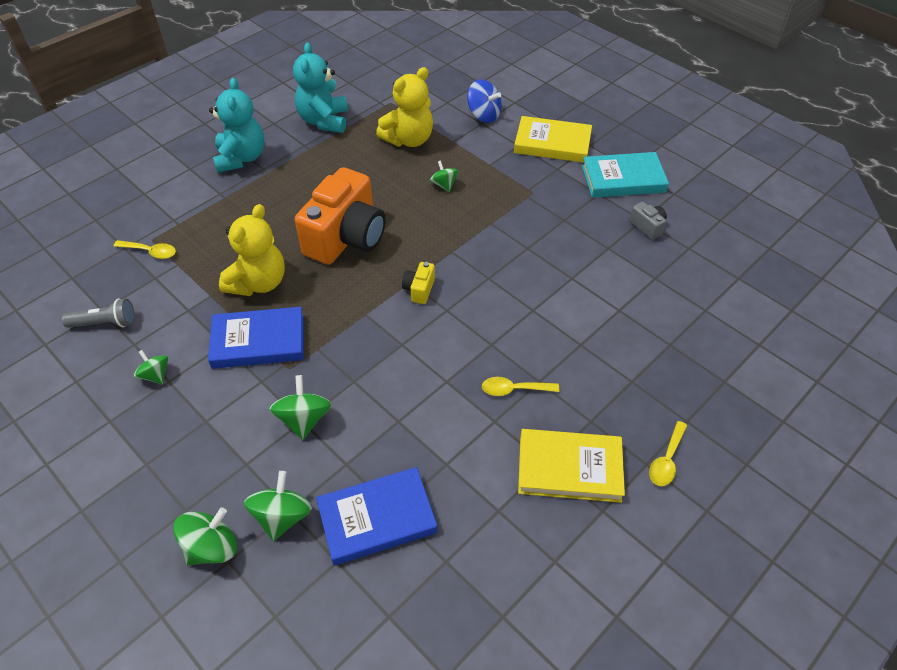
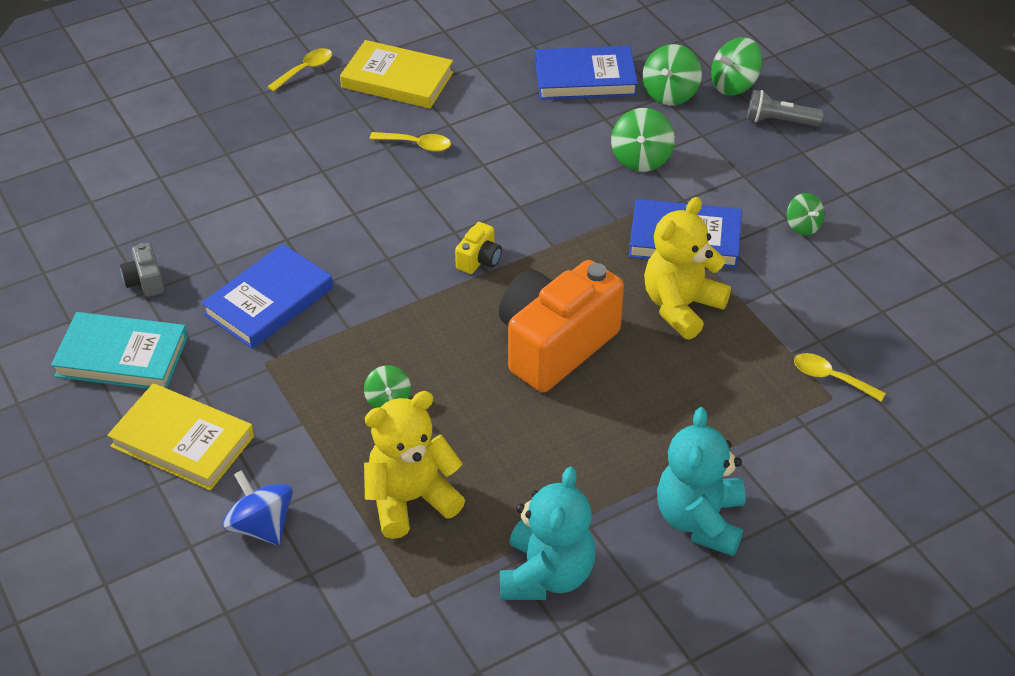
camera: 165 degrees left, 5 degrees down
grey flashlight [62,299,135,328] -> grey flashlight moved to [747,90,824,126]
none -> blue book [201,244,333,349]

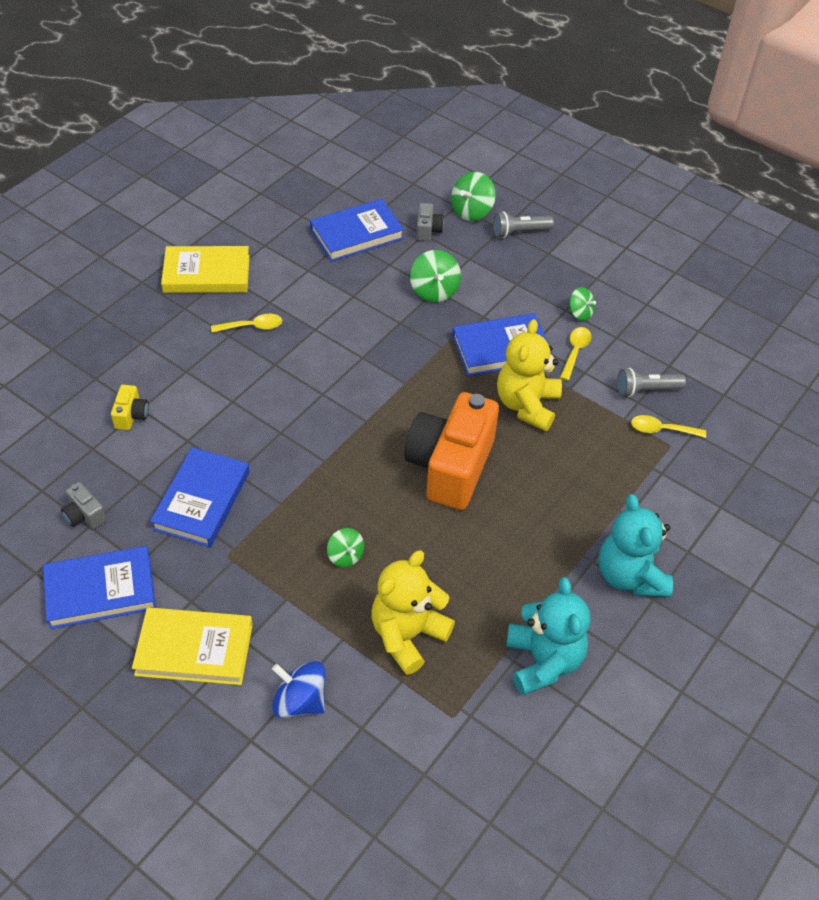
camera: 25 degrees left, 5 degrees up
turquoise book [51,312,188,389] -> blue book [43,546,156,629]
yellow spoon [267,48,332,91] -> yellow spoon moved to [560,327,592,381]
yellow camera [455,222,502,274] -> yellow camera moved to [111,385,149,430]
green spinning top [643,44,702,105] -> grey camera [416,203,444,241]
none -> grey flashlight [617,368,686,397]

